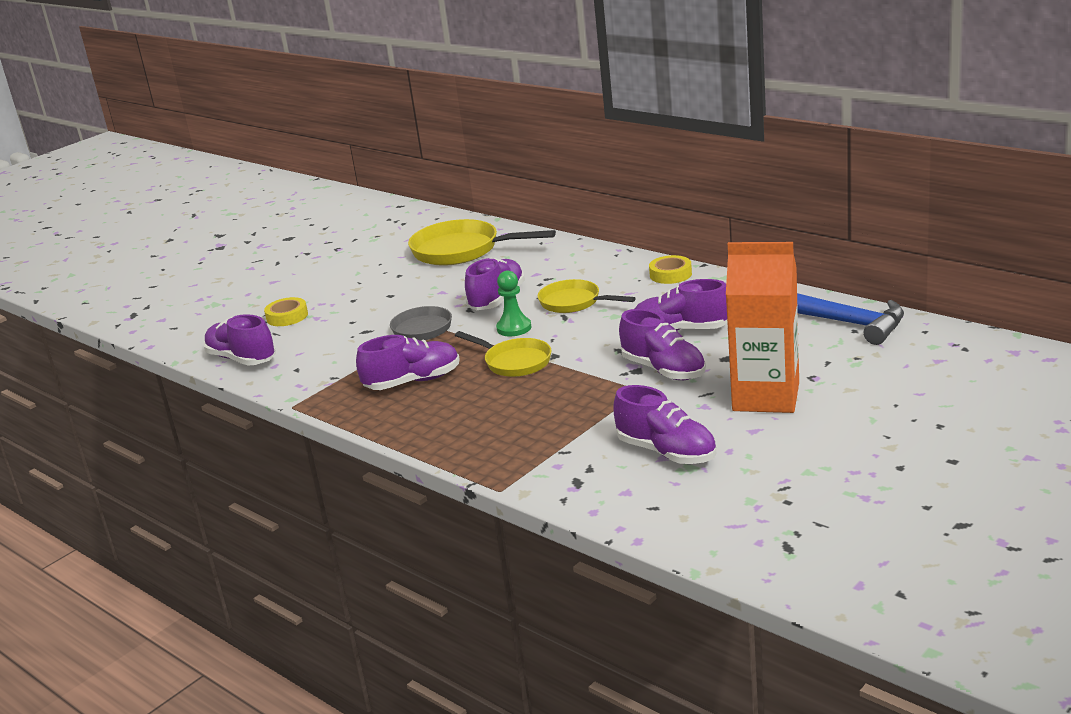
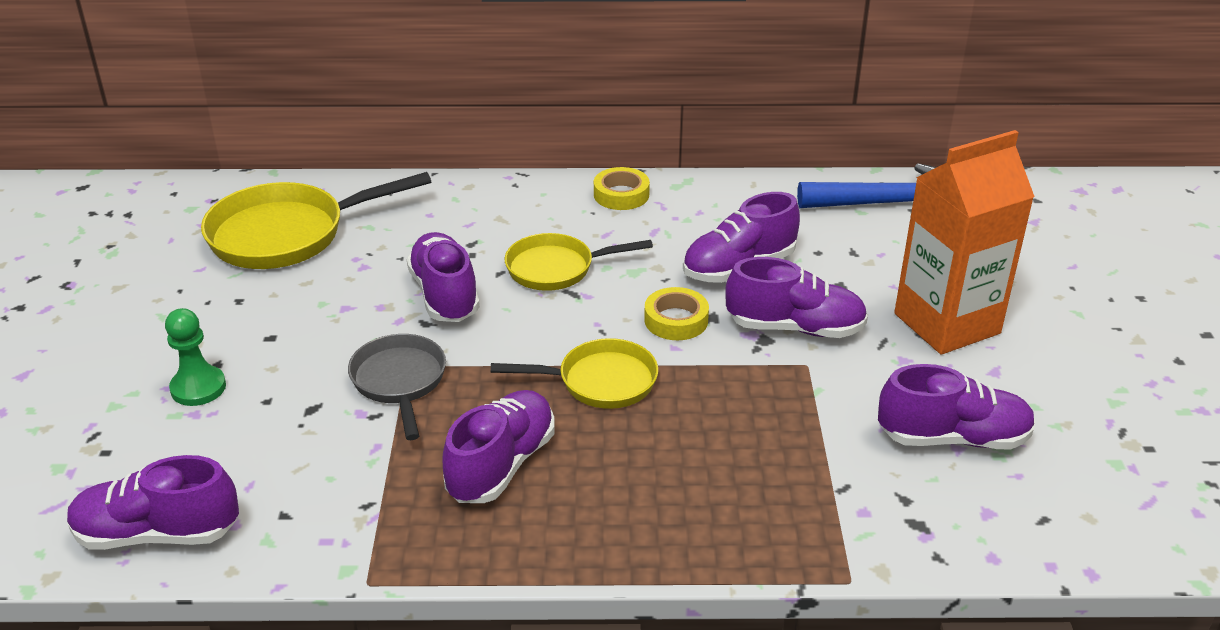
camera: 45 degrees left, 10 degrees up
yellow tape [264,297,308,326] -> yellow tape moved to [644,287,709,340]
green pawn [496,271,531,336] -> green pawn moved to [165,308,226,406]

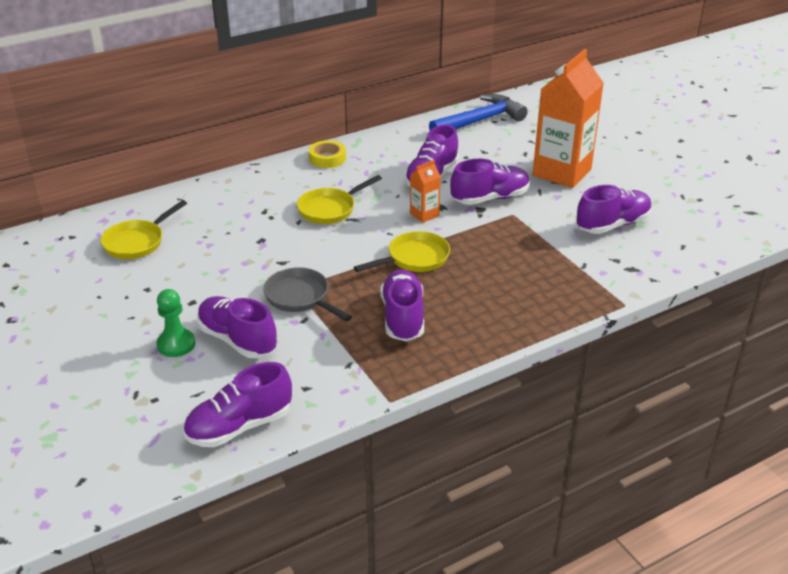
camera: 30 degrees left, 0 degrees up
yellow pan [201,172,431,269] -> yellow pan [100,200,187,259], size x0.62
purple shoe [406,232,480,322] -> purple shoe moved to [197,296,277,358]
yellow tape [644,287,709,340] -> orange carton [410,160,441,223]

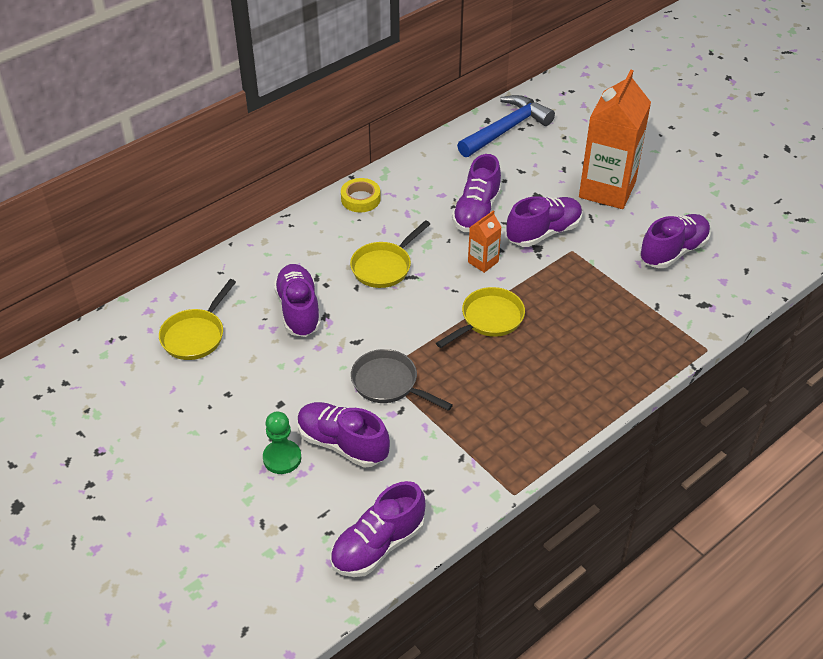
camera: 10 degrees left, 10 degrees up
purple shoe [381,269,424,341] -> purple shoe moved to [274,264,321,337]

